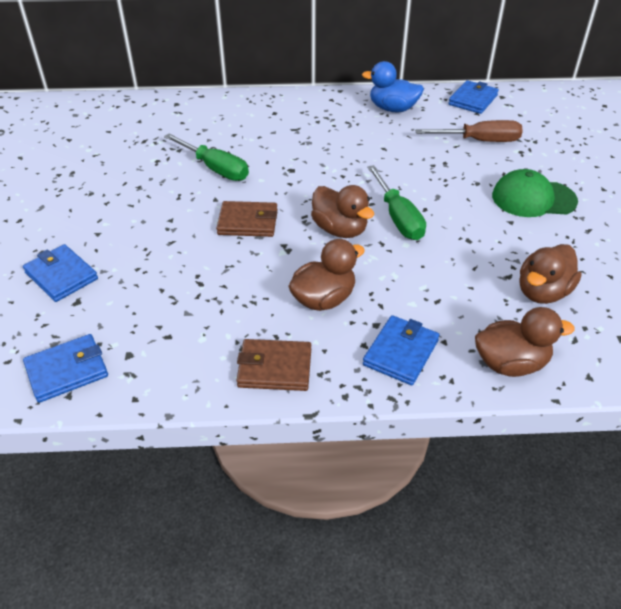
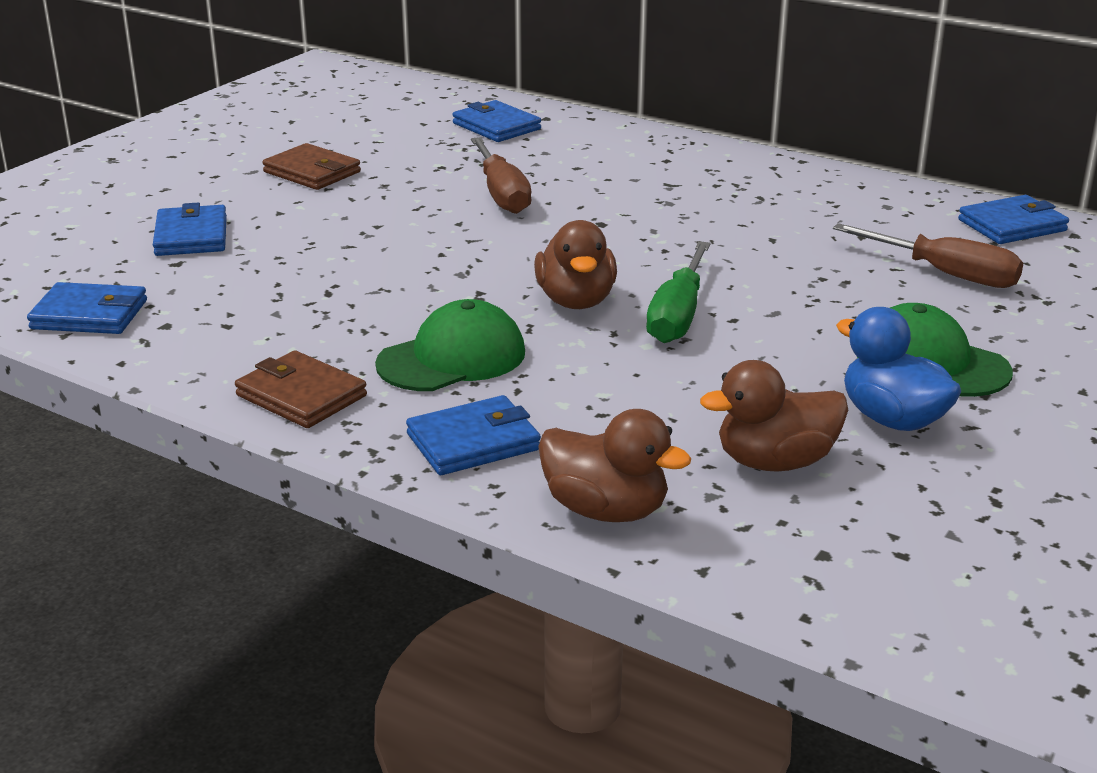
camera: 35 degrees right, 15 degrees down
green screwdriver [164,134,249,181] -> brown screwdriver [471,137,532,214]
brown wallet [216,201,277,237] -> brown wallet moved to [262,143,361,190]
brown duck [288,239,365,311] -> green cap [375,299,525,391]
blue duck [362,61,424,112] -> blue duck moved to [836,307,961,431]
none -> blue wallet [453,100,541,142]

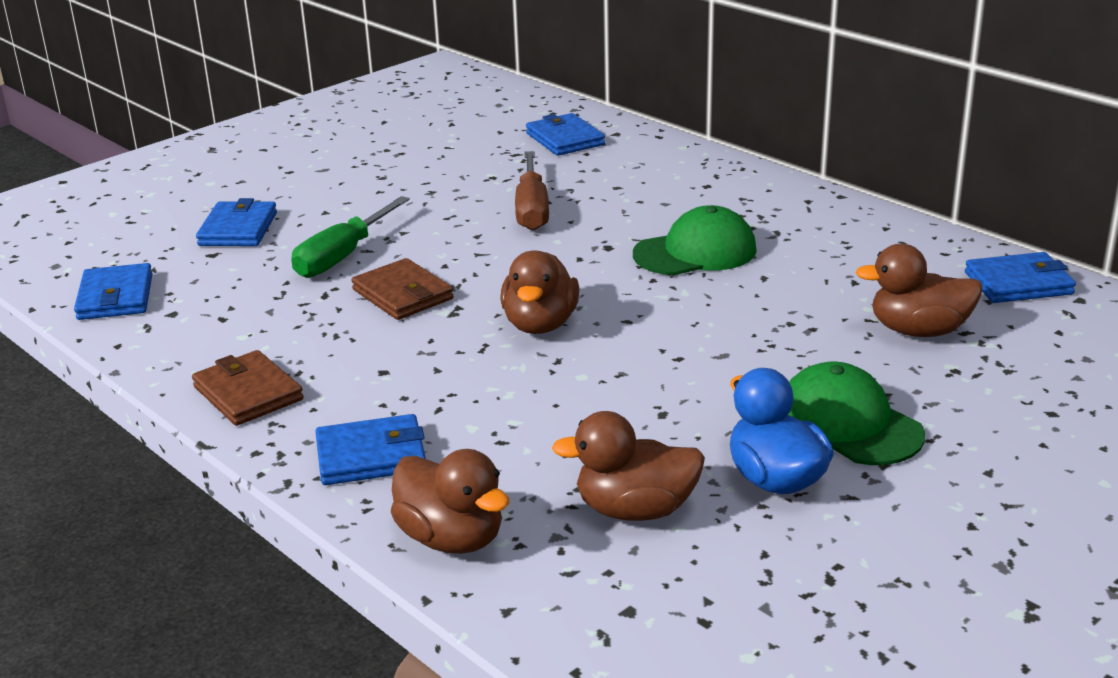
camera: 15 degrees right, 0 degrees up
blue wallet [27,282,147,334] -> blue wallet turned 60 degrees clockwise [74,263,153,320]
brown wallet [262,143,361,190] -> brown wallet moved to [352,258,454,320]
green cap [375,299,525,391] -> green cap moved to [633,205,757,275]
green screwdriver [646,241,711,343] -> green screwdriver moved to [291,196,410,278]
brown screwdriver [833,223,1023,288] -> brown duck [855,244,983,337]

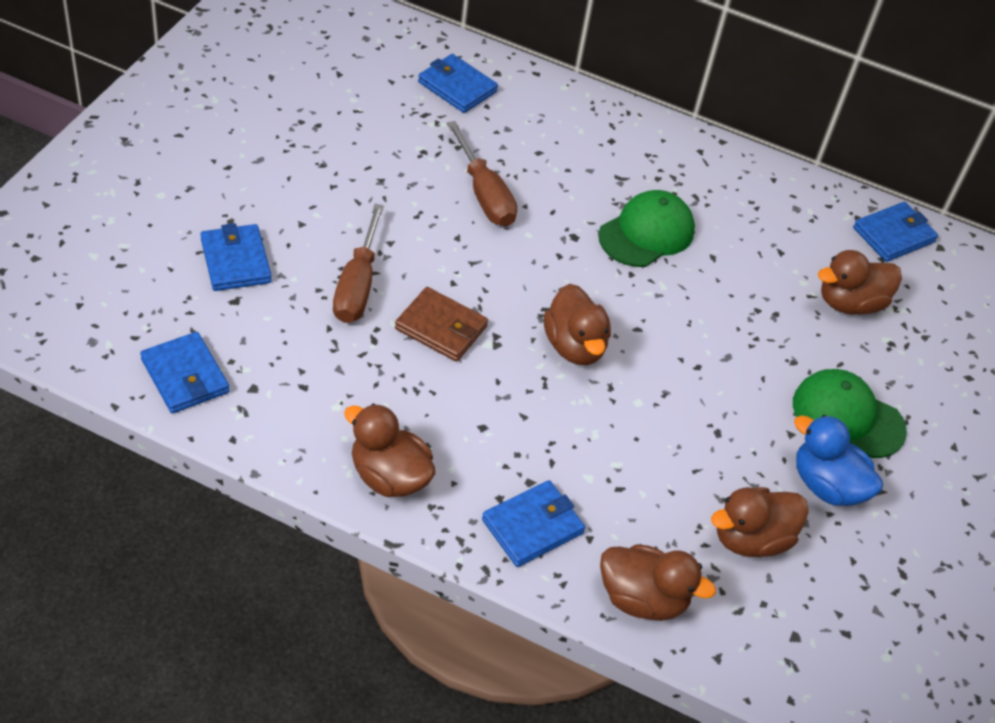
camera: 30 degrees left, 20 degrees up
brown wallet [192,350,304,426] -> brown duck [344,403,436,497]
green screwdriver [291,196,410,278] -> brown screwdriver [333,204,384,323]

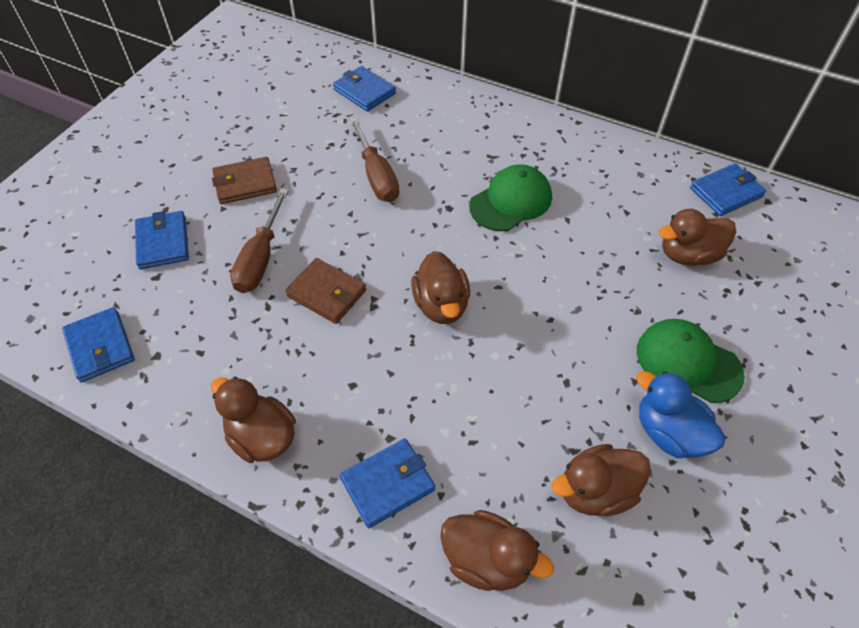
camera: 10 degrees right, 5 degrees up
none -> brown wallet [212,157,277,204]

